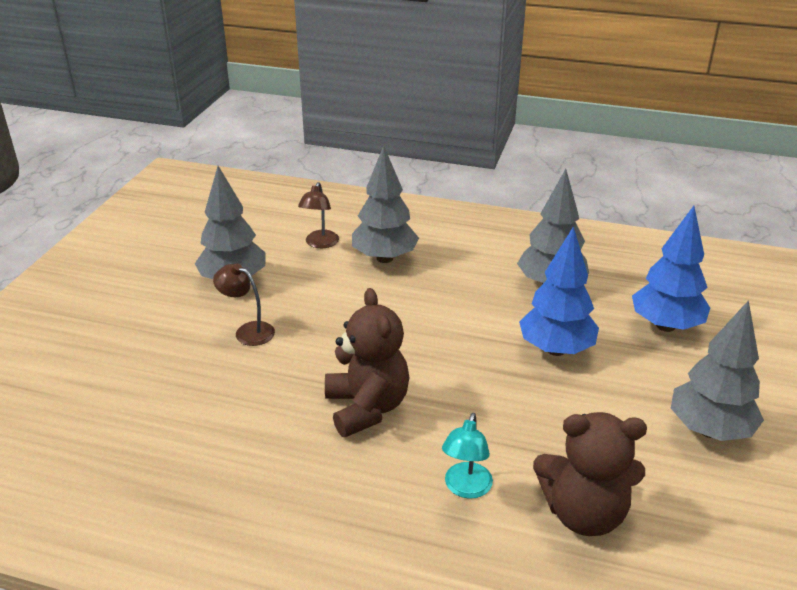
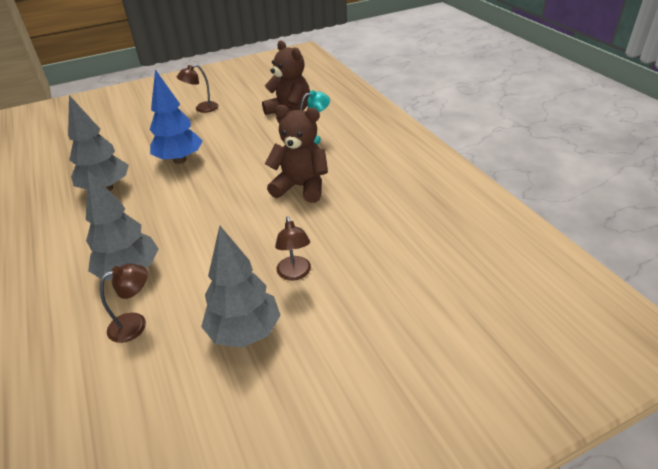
camera: 130 degrees left, 5 degrees up
brown teddy bear [325,288,409,437] -> brown teddy bear turned 75 degrees clockwise [265,105,328,203]
blue tree [632,206,710,332] -> none
grey tree [671,300,764,441] -> brown lamp [177,64,218,113]

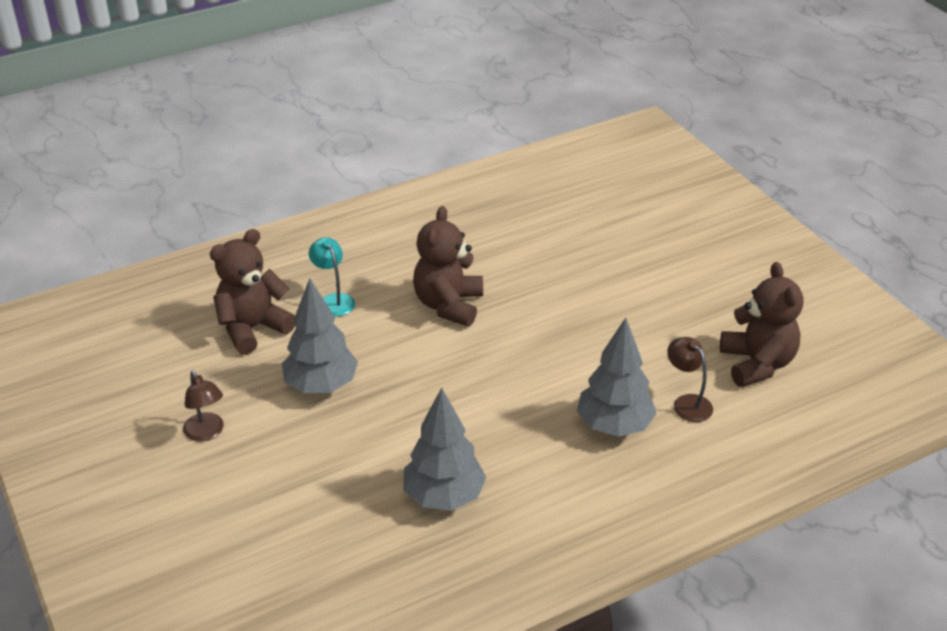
camera: 95 degrees left, 0 degrees up
blue tree [150,69,203,164] -> none
grey tree [201,226,281,348] -> grey tree moved to [282,278,358,393]
brown lamp [275,216,311,281] -> none
none -> brown teddy bear [720,262,803,387]

